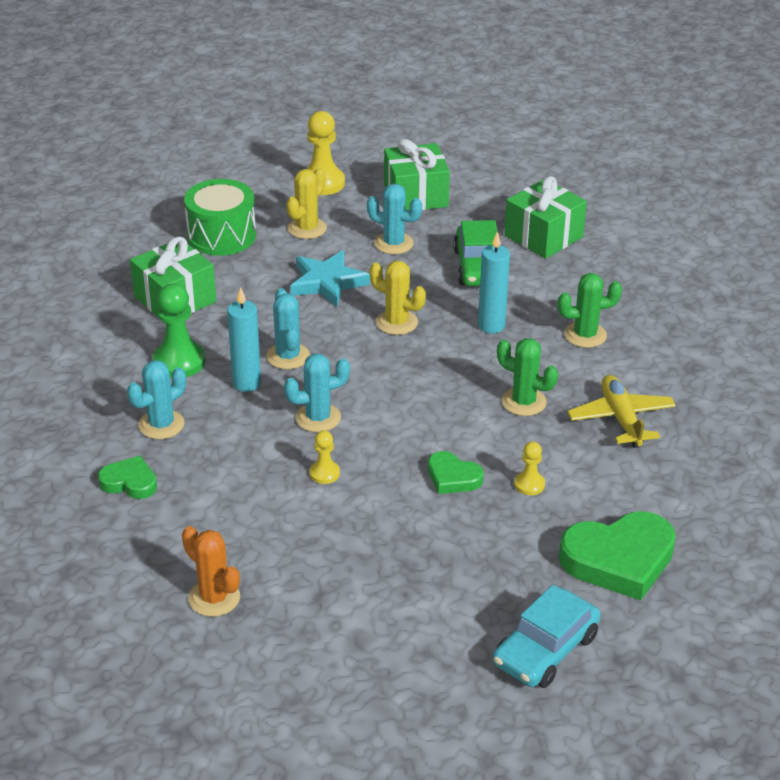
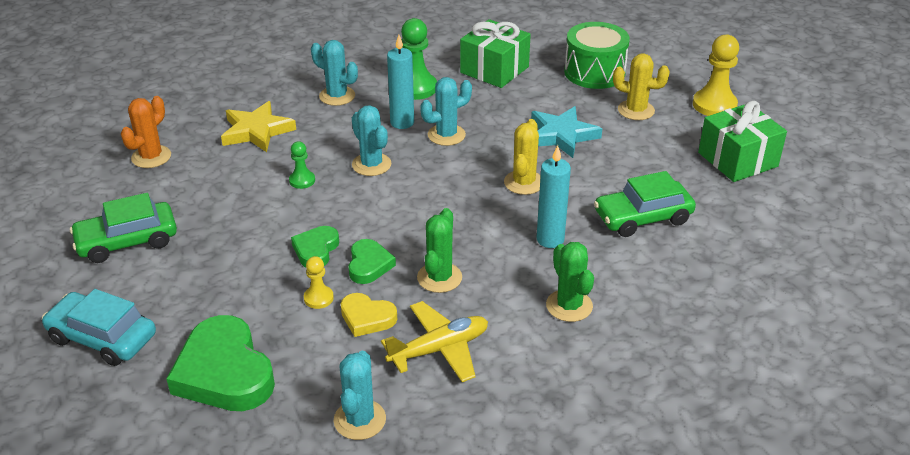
camera: 75 degrees right, 0 degrees up
green heart [98,456,157,499] -> green heart moved to [348,239,396,284]
yellow pawn [310,430,340,484] -> green pawn [289,141,315,189]
turquoise cactus [367,184,422,254] -> turquoise cactus moved to [333,351,386,440]
green gift [504,176,587,259] -> none
none -> green car [70,193,177,263]
none -> yellow star [221,101,296,152]
none -> yellow heart [341,293,397,337]

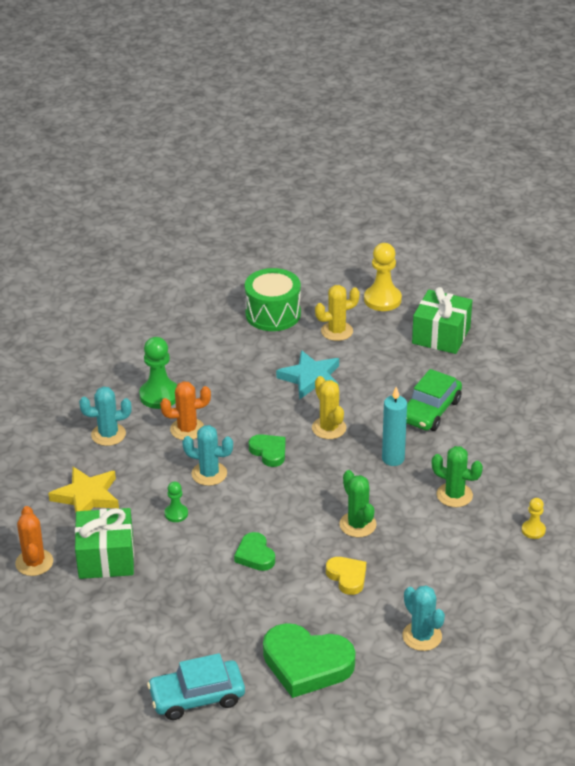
camera: 40 degrees left, 0 degrees up
green car [70,193,177,263] -> none
yellow pawn [304,256,334,309] -> yellow pawn moved to [522,498,546,539]
yellow heart [341,293,397,337] -> yellow heart turned 105 degrees counterclockwise [326,557,366,595]
green heart [348,239,396,284] -> green heart moved to [248,434,285,467]
yellow plane [381,301,488,382] -> none
turquoise candle [387,35,414,129] -> orange cactus [160,381,211,440]
turquoise cactus [420,77,472,146] -> none
green gift [460,19,531,88] -> green gift moved to [75,508,134,579]

